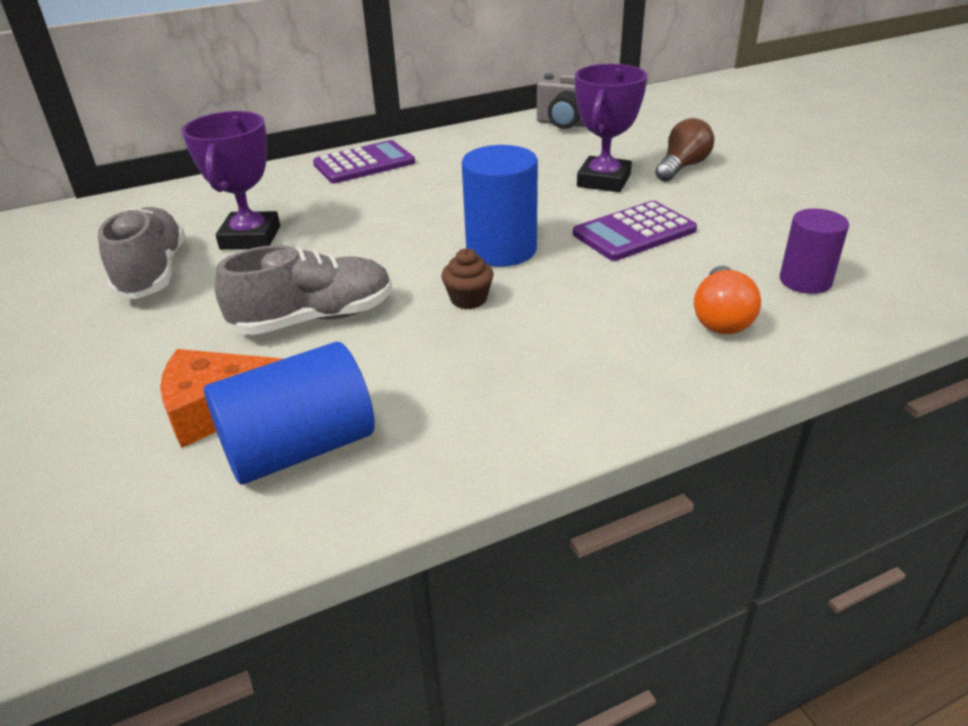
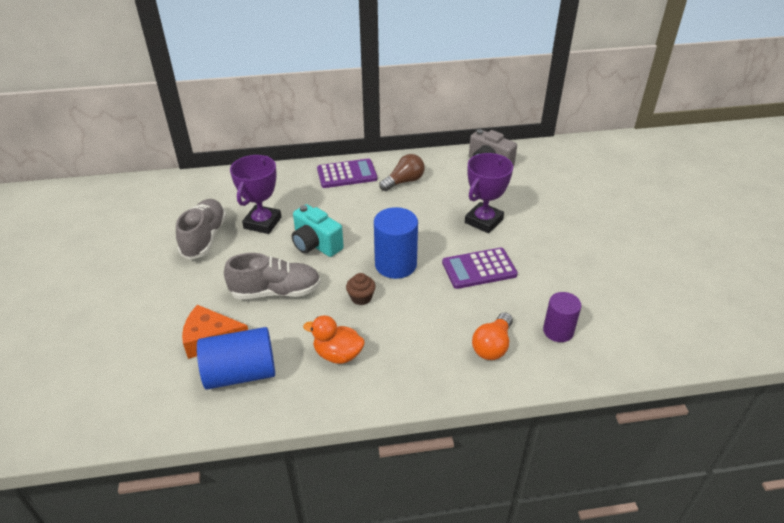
camera: 15 degrees right, 5 degrees up
brown light bulb [655,118,715,182] -> brown light bulb moved to [379,154,425,191]
none -> turquoise camera [292,204,344,257]
none -> orange duck [303,315,365,364]

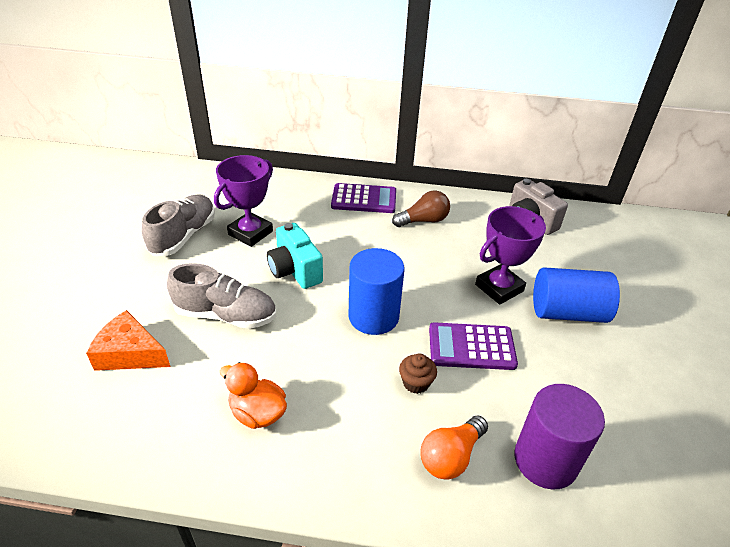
camera: 15 degrees right, 0 degrees up
blue cylinder [197,327,275,390] -> blue cylinder moved to [533,267,620,323]
brown cupcake [346,273,376,305] -> brown cupcake moved to [399,354,437,394]
purple cylinder [543,292,581,342] -> purple cylinder [514,384,605,489], size x1.54

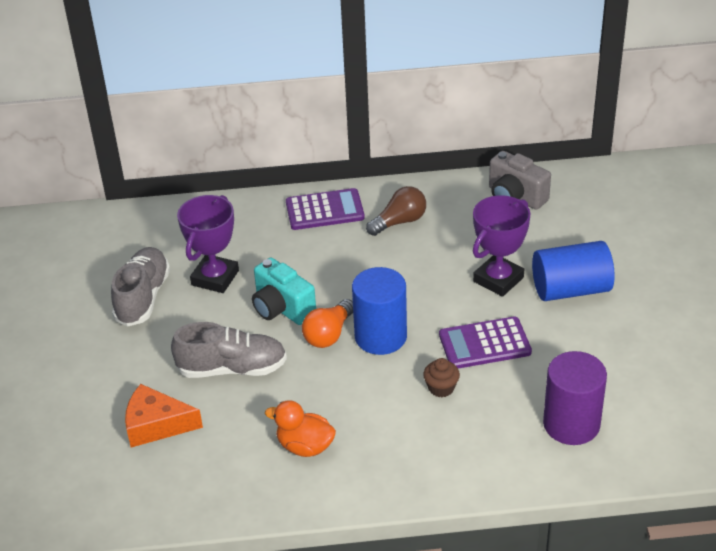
camera: 10 degrees left, 0 degrees up
orange light bulb [420,415,488,480] -> orange light bulb moved to [302,299,353,348]

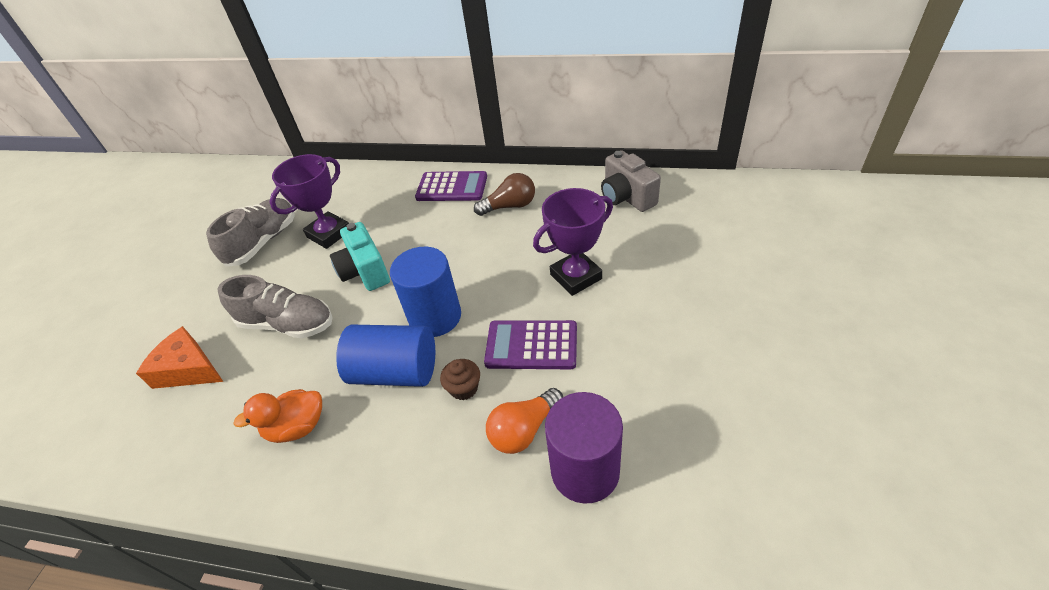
camera: 20 degrees right, 5 degrees up
orange duck [265,400,336,457] -> orange duck turned 60 degrees counterclockwise [233,389,322,443]
orange light bulb [302,299,353,348] -> orange light bulb moved to [486,388,563,454]
blue cylinder [532,241,615,301] -> blue cylinder moved to [336,325,435,387]

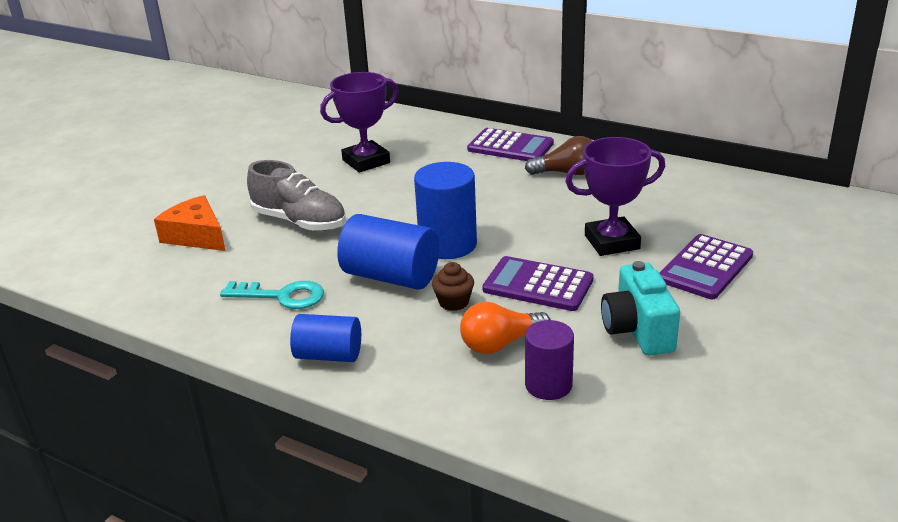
camera: 15 degrees right, 15 degrees down
grey shoe [206,198,295,267] -> none
orange duck [233,389,322,443] -> turquoise key [220,281,324,309]
turquoise camera [330,222,390,291] -> turquoise camera moved to [601,261,680,356]
purple cylinder [545,392,623,504] -> purple cylinder [525,320,574,400], size x0.65
grey camera [601,150,661,212] -> none
none -> blue cylinder [290,314,361,362]
none -> purple calculator [659,234,753,299]

